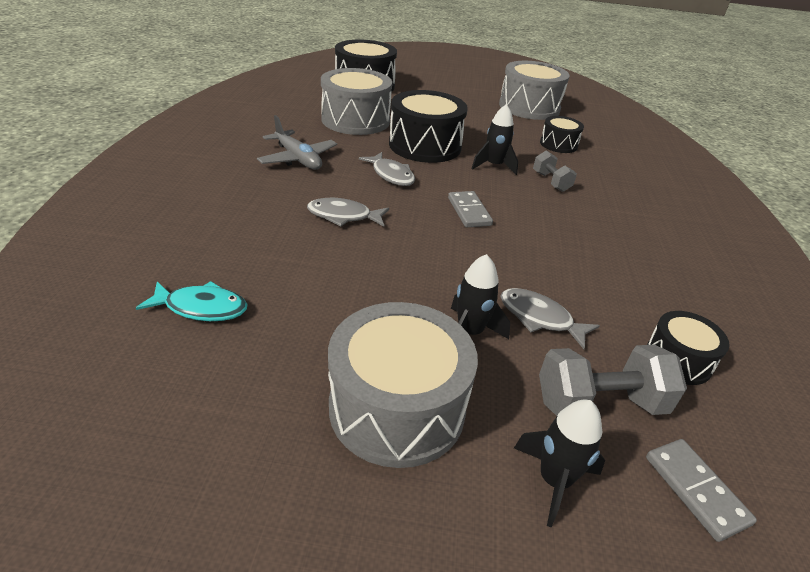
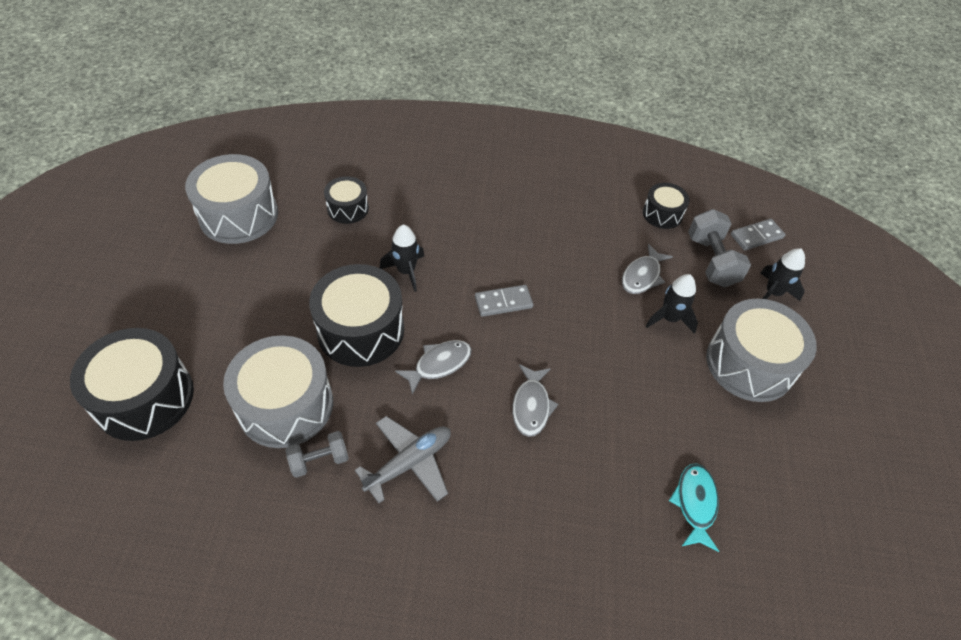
camera: 90 degrees left, 15 degrees up
grey dumbbell [533,150,577,192] -> grey dumbbell moved to [286,431,349,478]

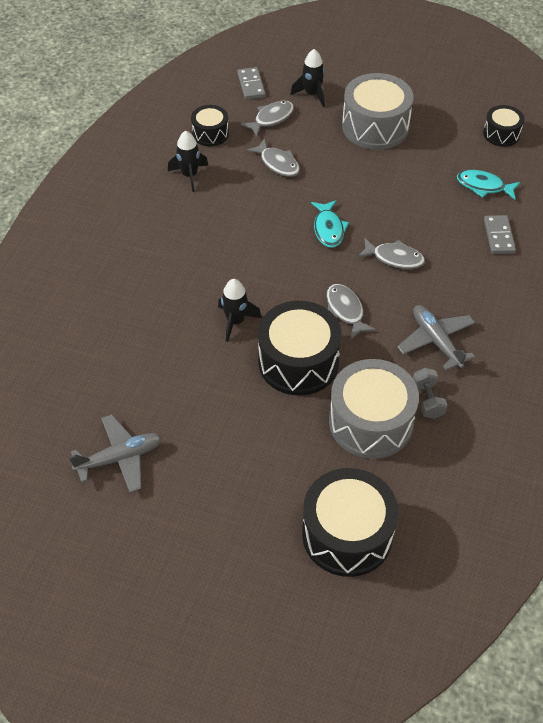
camera: 75 degrees left, 0 degrees up
grey drum [185,154,278,244] -> grey plane [69,414,162,493]
black drum [324,176,369,224] -> black drum moved to [483,105,524,147]
grey domino [475,285,533,317] -> grey domino moved to [484,215,516,254]
black rocket [645,274,698,334] -> black rocket moved to [168,131,208,192]
grey dumbbell [688,209,751,287] -> grey fish [241,101,294,136]
none -> turquoise fish [311,200,349,248]

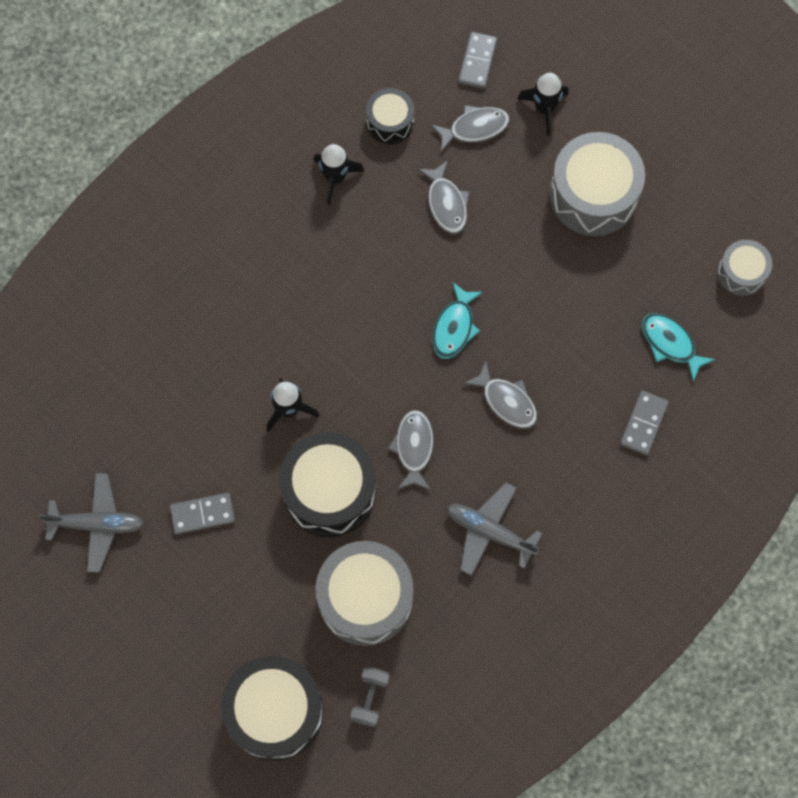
camera: 25 degrees right, 20 degrees up
grey plane [397,305,475,370] -> grey plane turned 60 degrees counterclockwise [446,482,542,576]
grey dumbbell [413,368,448,419] -> grey dumbbell moved to [350,666,390,727]
black drum [483,105,524,147] -> grey drum [717,240,772,296]
none -> grey domino [170,493,235,534]

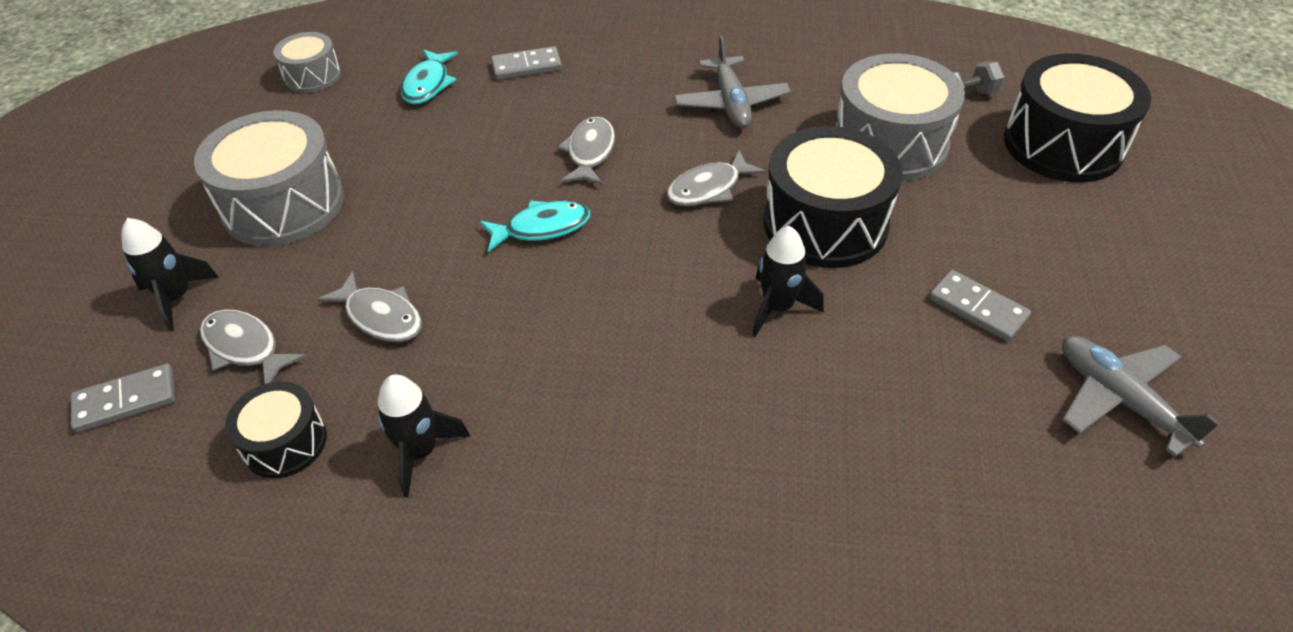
camera: 125 degrees left, 25 degrees down
grey fish [418,160,470,234] -> grey fish turned 90 degrees clockwise [317,271,422,342]

